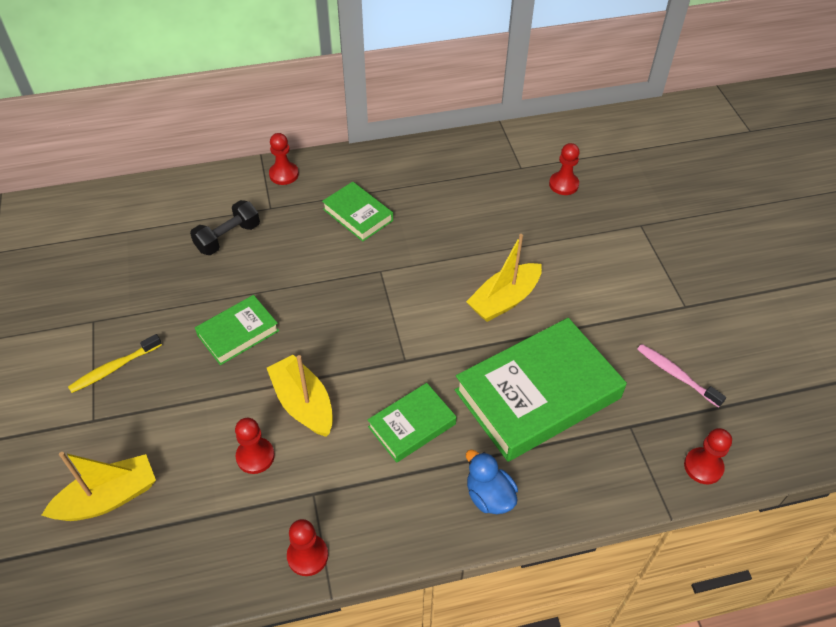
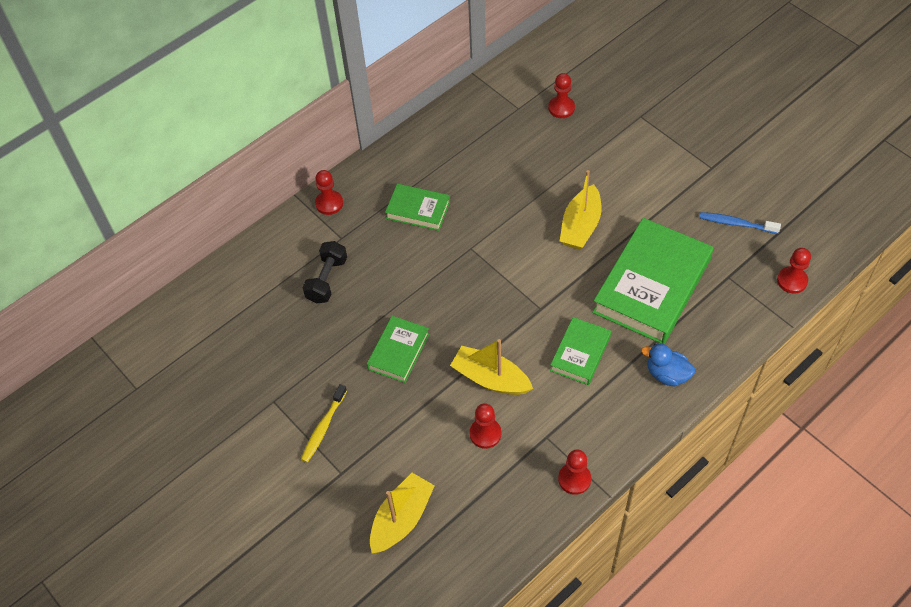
camera: 25 degrees left, 5 degrees up
pink toothbrush [637,344,726,408] -> blue toothbrush [699,212,781,234]

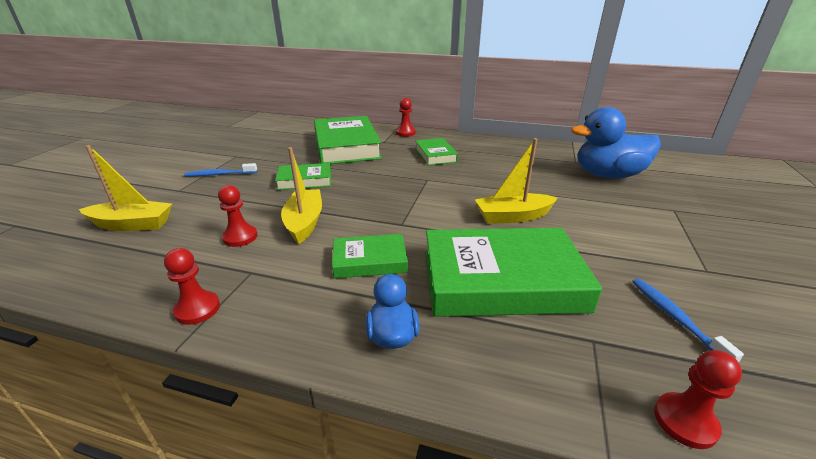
camera: 55 degrees right, 25 degrees down
yellow toothbrush [301,384,347,463] -> blue toothbrush [184,163,257,176]
black dumbbell [302,241,347,303] -> green book [314,116,382,164]
red pawn [548,73,575,118] -> blue duck [571,107,661,179]

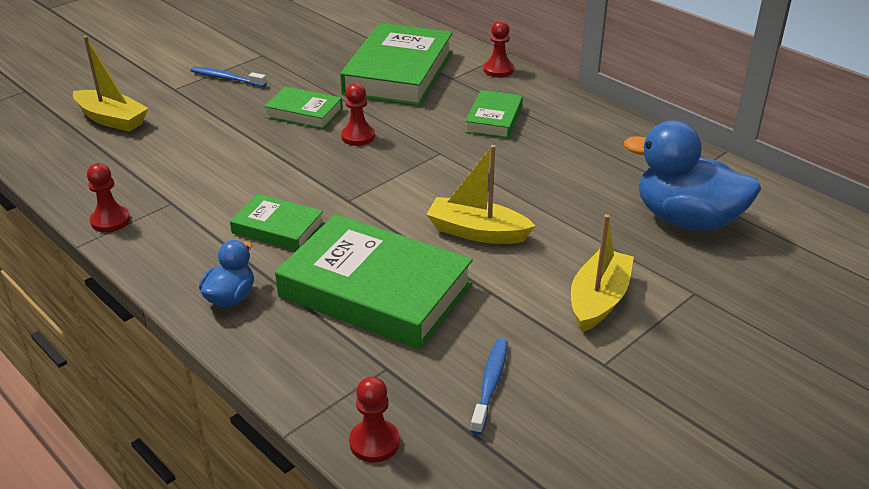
camera: 30 degrees right, 5 degrees up
red pawn [218,185,258,247] -> red pawn moved to [341,83,375,146]
yellow boat [281,147,322,244] -> yellow boat moved to [571,214,634,332]

